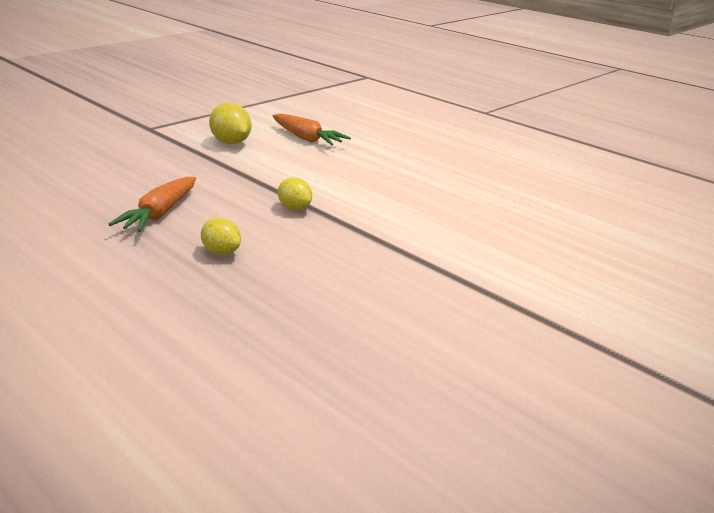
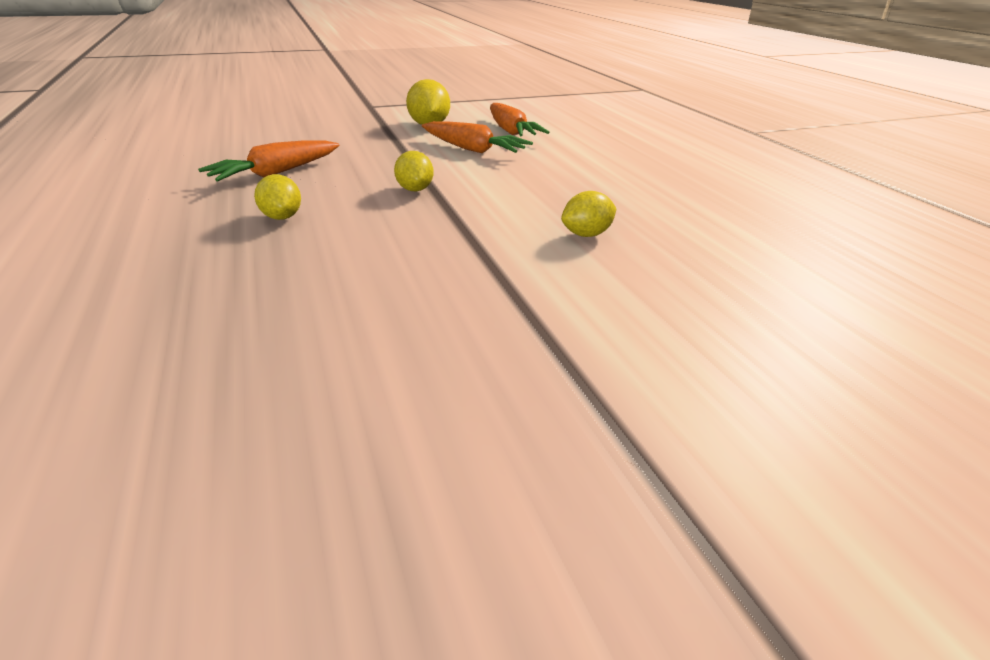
camera: 25 degrees right, 5 degrees up
none -> orange carrot [422,121,533,153]
none -> yellow lemon [561,191,617,237]

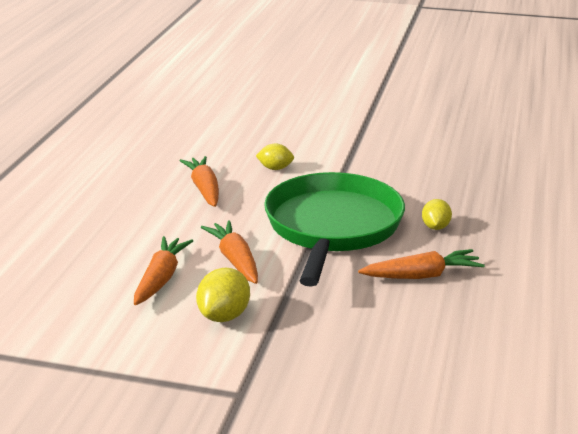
camera: 145 degrees left, 5 degrees down
yellow lemon [394,151,434,191] -> green pan [264,172,405,287]
none -> orange carrot [179,156,219,207]

